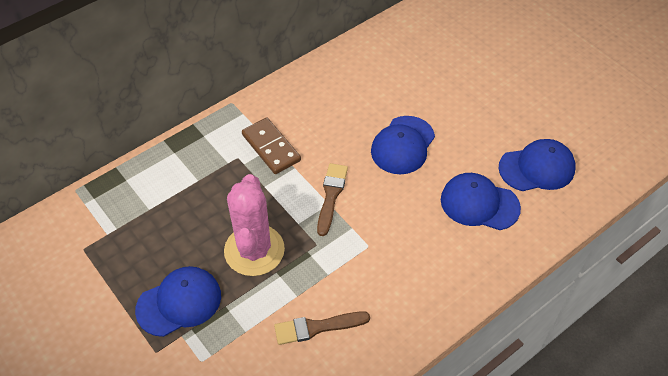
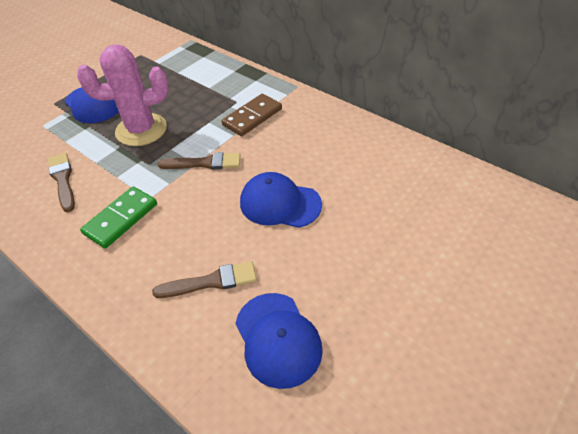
camera: 80 degrees right, 5 degrees down
blue cap [441,173,521,230] -> brown brush [152,261,257,298]
none -> green domino [80,186,157,249]

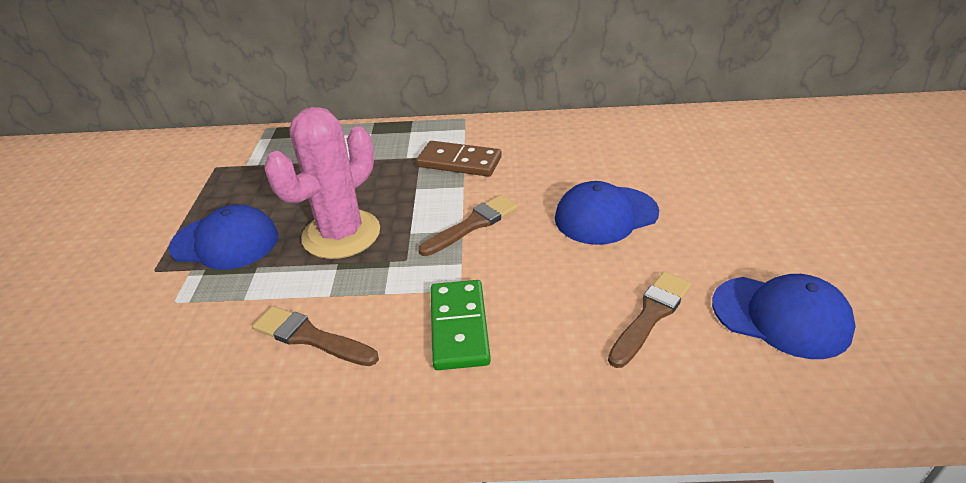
camera: 40 degrees left, 10 degrees down
brown domino [222,94,282,136] -> brown domino turned 75 degrees counterclockwise [416,141,502,177]

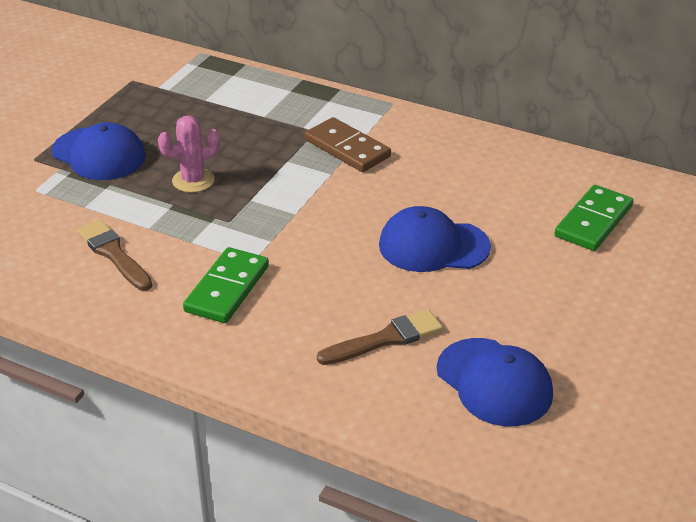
camera: 25 degrees right, 0 degrees up
pink cactus [264,107,380,259] -> pink cactus [158,116,220,193], size x0.56
brown brush [418,195,518,256] -> none
none -> green domino [555,185,633,251]

